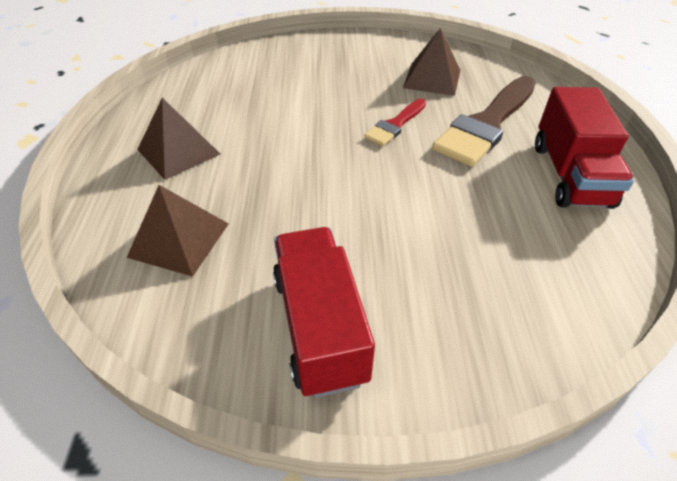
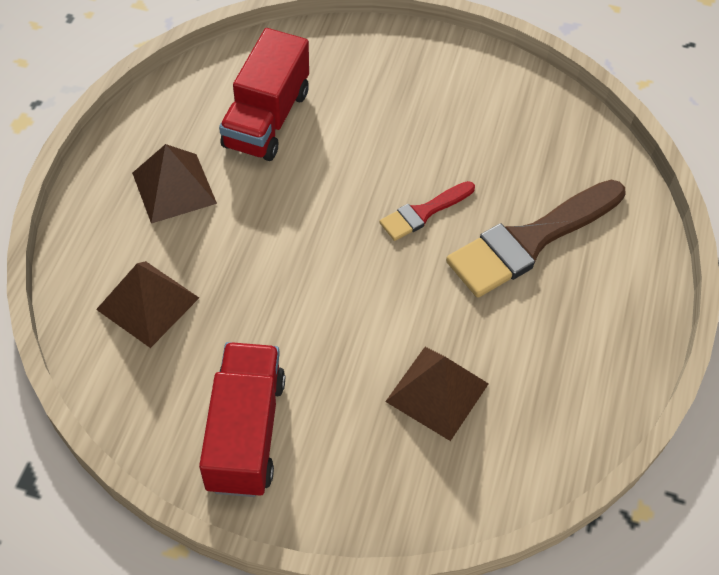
camera: 15 degrees right, 10 degrees up
brown pyramid [403,28,460,96] -> brown pyramid moved to [385,347,489,441]
red truck [535,87,634,209] -> red truck moved to [219,28,309,161]

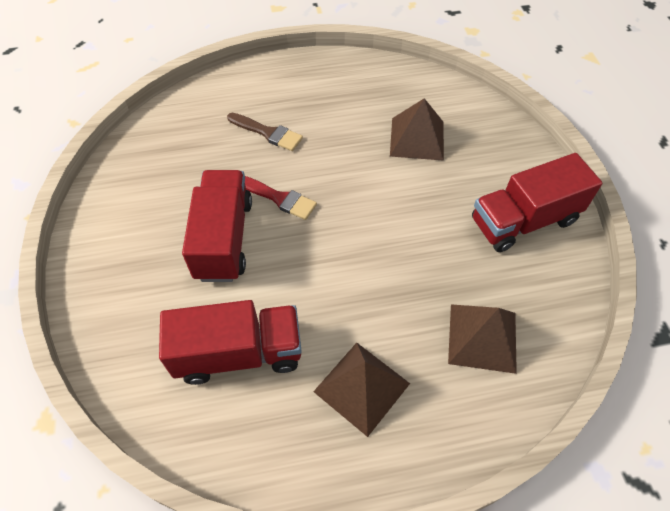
camera: 115 degrees left, 0 degrees up
brown brush [446,180,626,298] -> brown brush [227,113,303,151], size x0.52
none -> red truck [182,170,252,282]

